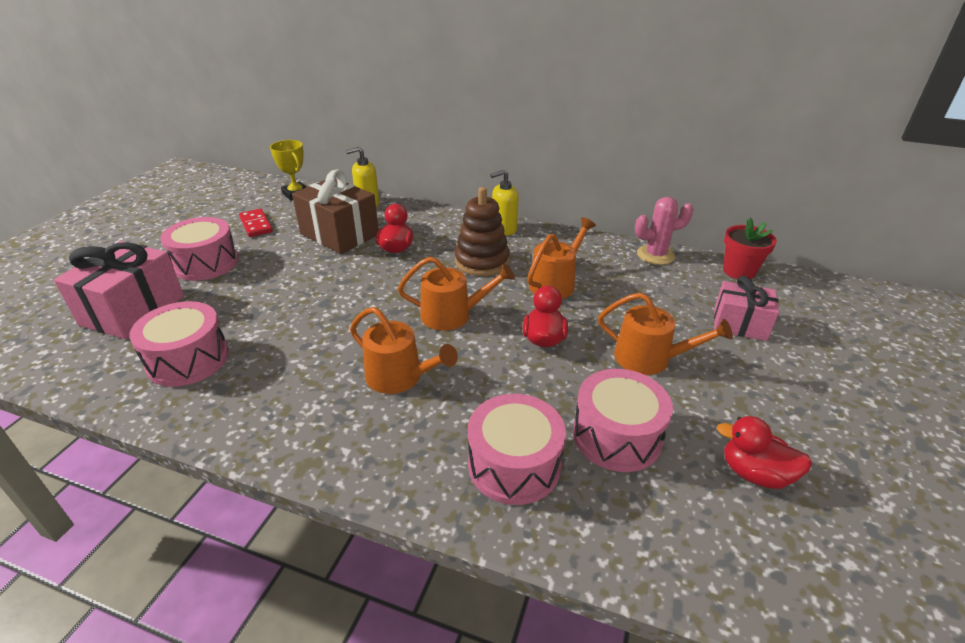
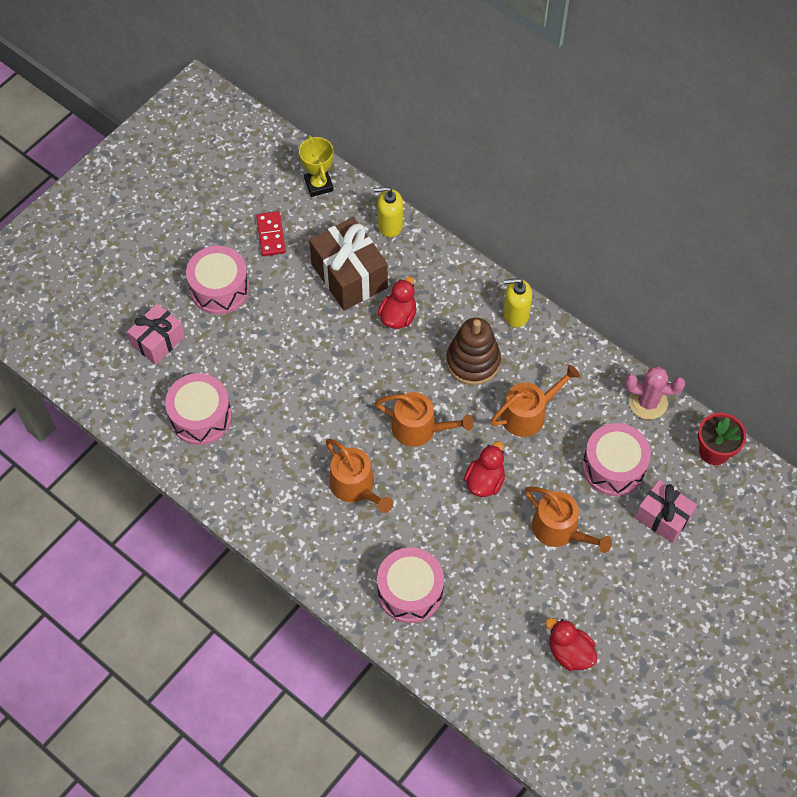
camera: 20 degrees right, 25 degrees up
pink gift [54,241,184,339] -> pink gift [127,304,185,365], size x0.64
pink drum [573,369,673,472] -> pink drum moved to [582,423,651,496]

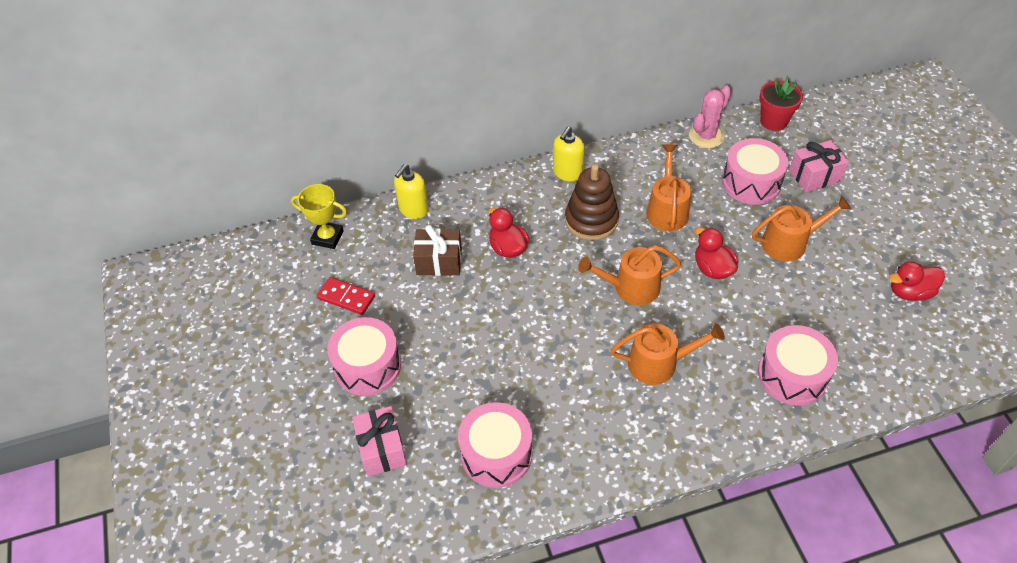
camera: 55 degrees left, 10 degrees down
brown gift [309,217,388,311] -> brown gift [413,225,462,276], size x0.64
orange watering can [375,392,474,447] -> orange watering can turned 150 degrees counterclockwise [578,245,682,305]

